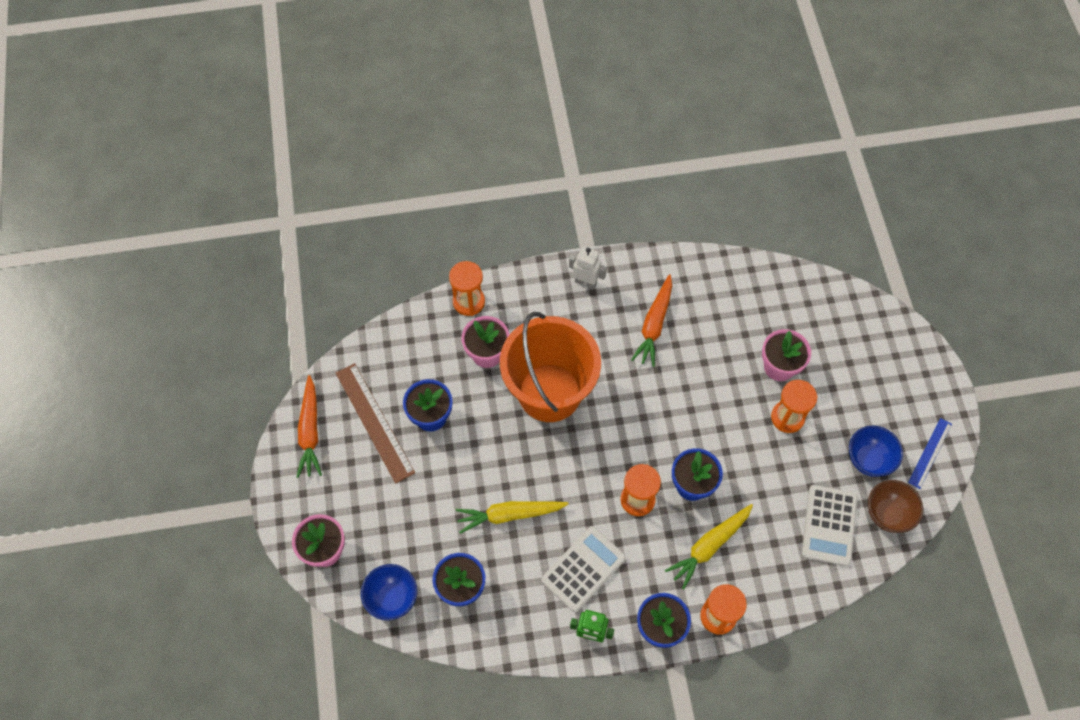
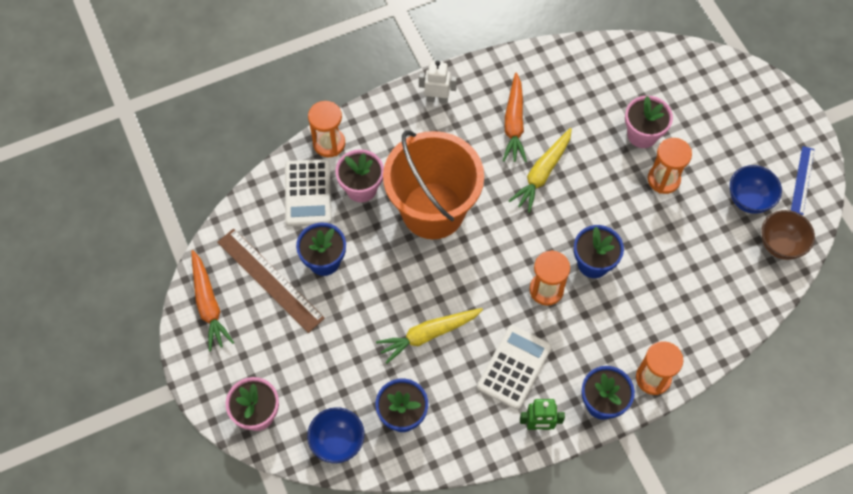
camera: 15 degrees left, 0 degrees up
yellow carrot [665,504,753,590] -> yellow carrot moved to [509,128,572,213]
white calculator [802,485,858,566] -> white calculator moved to [285,159,331,227]

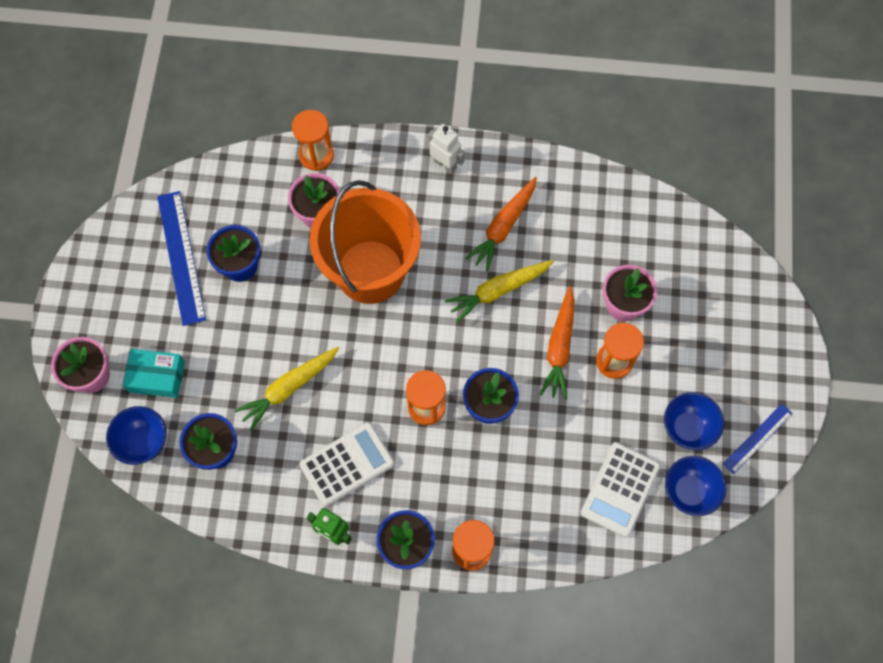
camera: 30 degrees right, 5 degrees up
orange carrot [191,250,234,351] -> orange carrot moved to [539,286,574,400]
brown ruler [217,228,325,333] -> blue ruler [157,191,206,326]
white calculator [285,159,331,227] -> white calculator moved to [580,442,660,537]
yellow carrot [376,308,483,364] -> yellow carrot turned 45 degrees counterclockwise [234,347,339,431]
brown bowl [762,210,815,260] -> blue bowl [665,456,726,516]
none -> turquoise box [123,349,185,398]

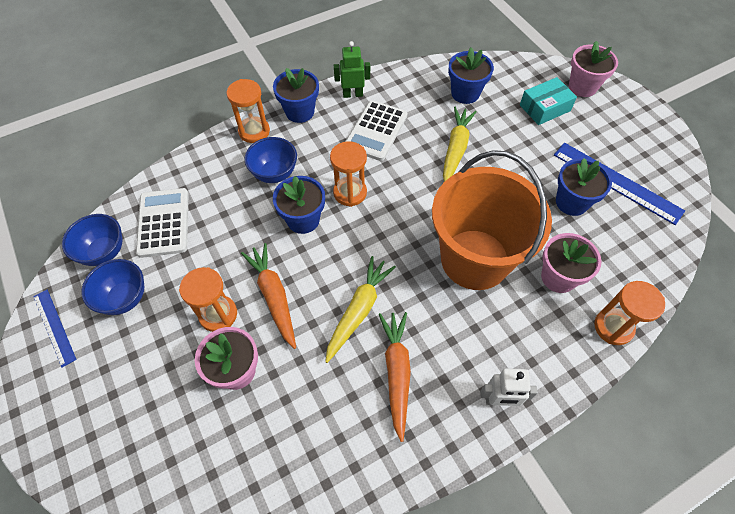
camera: 145 degrees right, 10 degrees down
blue bowl [106,406,167,465] -> blue bowl moved to [244,137,297,183]
blue ruler [723,404,793,474] -> blue ruler turned 45 degrees counterclockwise [33,290,77,368]

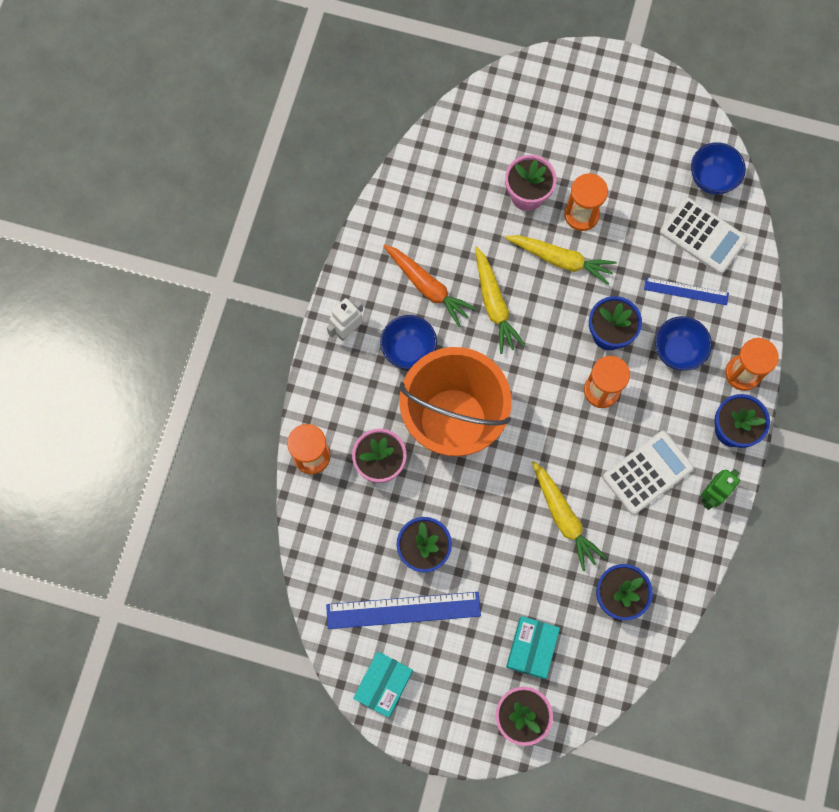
camera: 135 degrees right, 15 degrees up
blue ruler [33,290,77,368] -> blue ruler moved to [644,277,729,305]
blue bowl [81,259,144,315] -> blue bowl moved to [380,315,437,369]
orange carrot [241,243,296,349] -> yellow carrot [505,235,617,285]
white calculator [345,100,407,161] -> white calculator turned 75 degrees clockwise [603,431,694,515]
none -> turquoise box [353,651,413,718]

